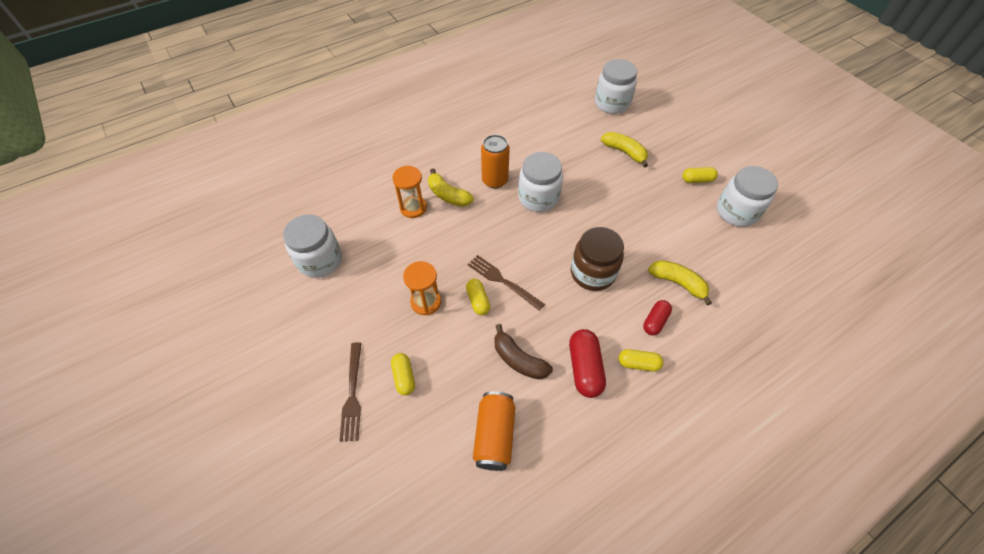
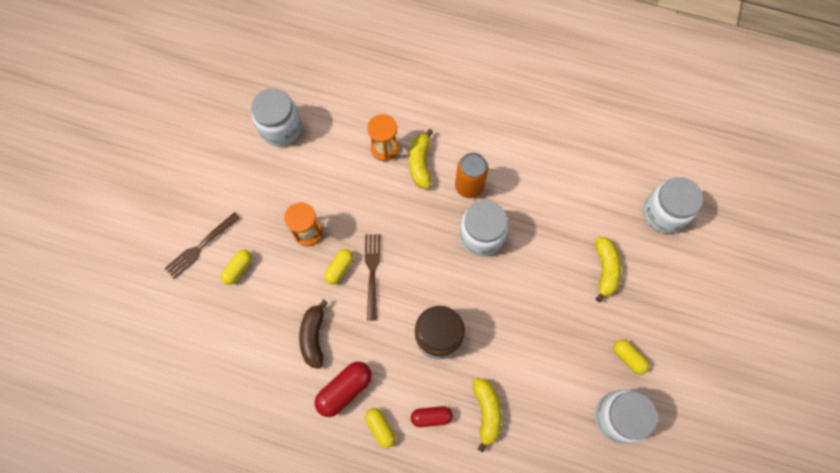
camera: 50 degrees right, 15 degrees up
orange can [473,392,515,471] -> none

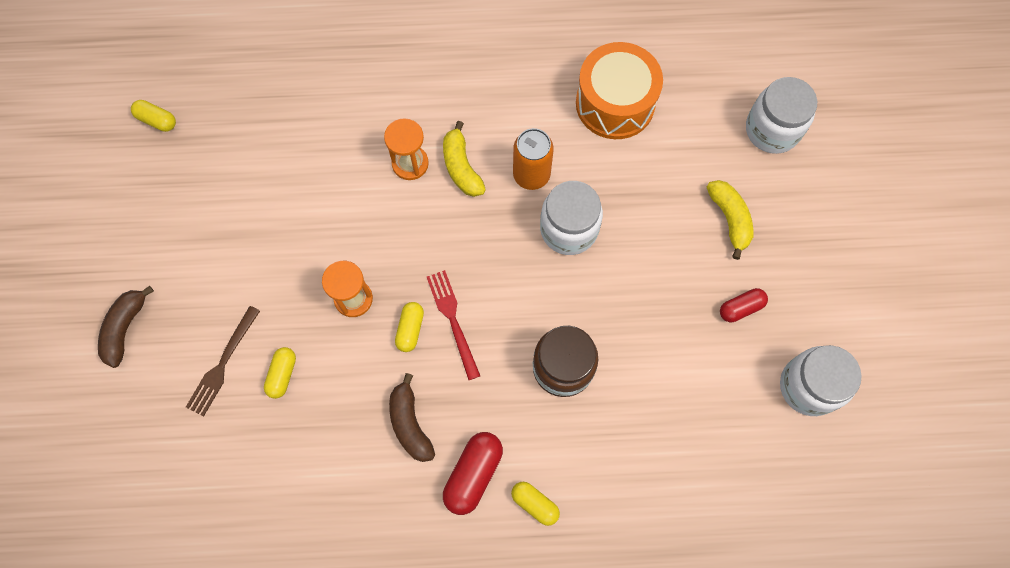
camera: 20 degrees left, 0 degrees up
white jar [251,88,302,147] -> none
brown fork [365,234,380,321] -> red fork [427,270,480,380]
red capsule [411,406,453,427] -> red capsule moved to [720,288,768,322]
yellow banana [473,378,502,453] -> none
yellow capsule [613,340,649,374] -> yellow capsule moved to [131,100,176,132]
none -> brown banana [98,286,154,368]
none -> orange drum [576,42,663,139]

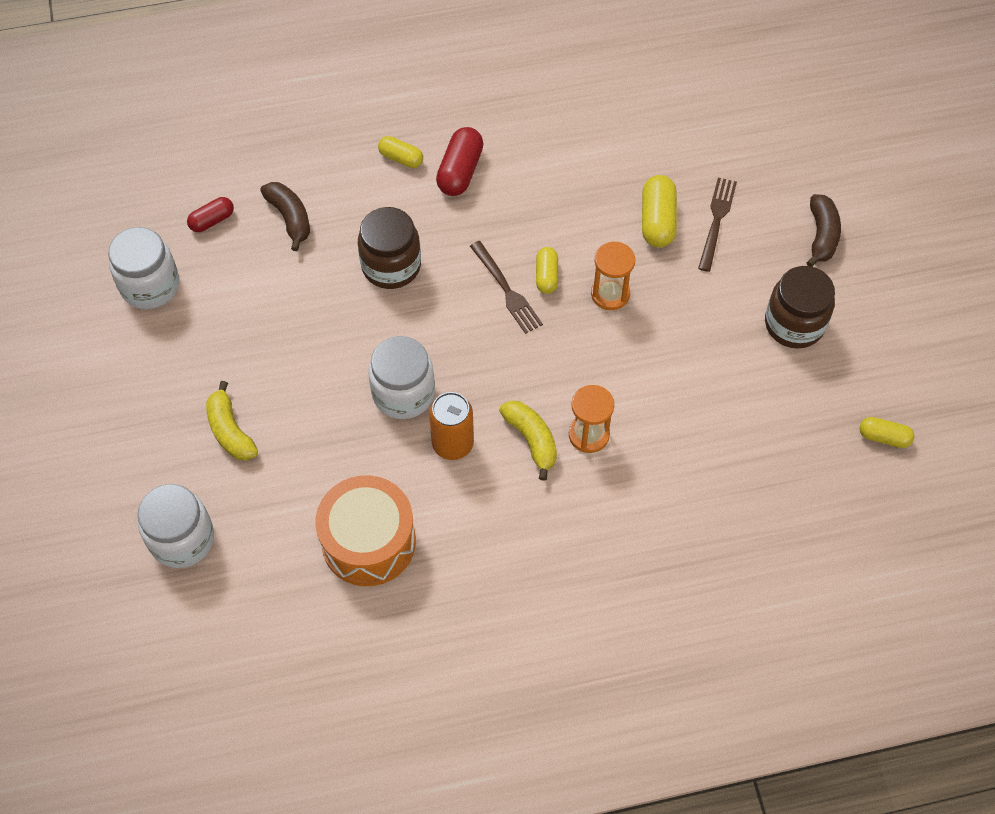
camera: 170 degrees right, 10 degrees down
yellow capsule [264,347,296,399] -> yellow capsule [642,175,677,248], size x1.59
brown banana [389,373,435,462] -> brown banana moved to [261,182,310,251]
red fork [427,270,480,380] -> brown fork [470,241,543,334]
red capsule [720,288,768,322] -> red capsule moved to [187,197,234,232]
none -> brown jar [765,266,835,349]

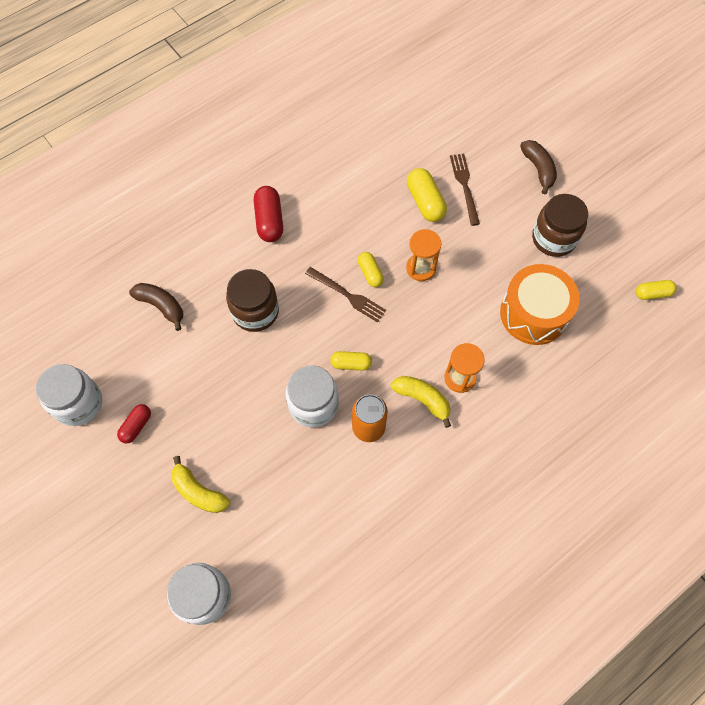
camera: 25 degrees left, 5 degrees up
red capsule [187,197,234,232] -> red capsule moved to [117,404,151,443]
orange drum [315,475,416,586] -> orange drum moved to [500,264,580,345]
yellow capsule [378,136,423,168] -> yellow capsule moved to [330,351,372,371]

